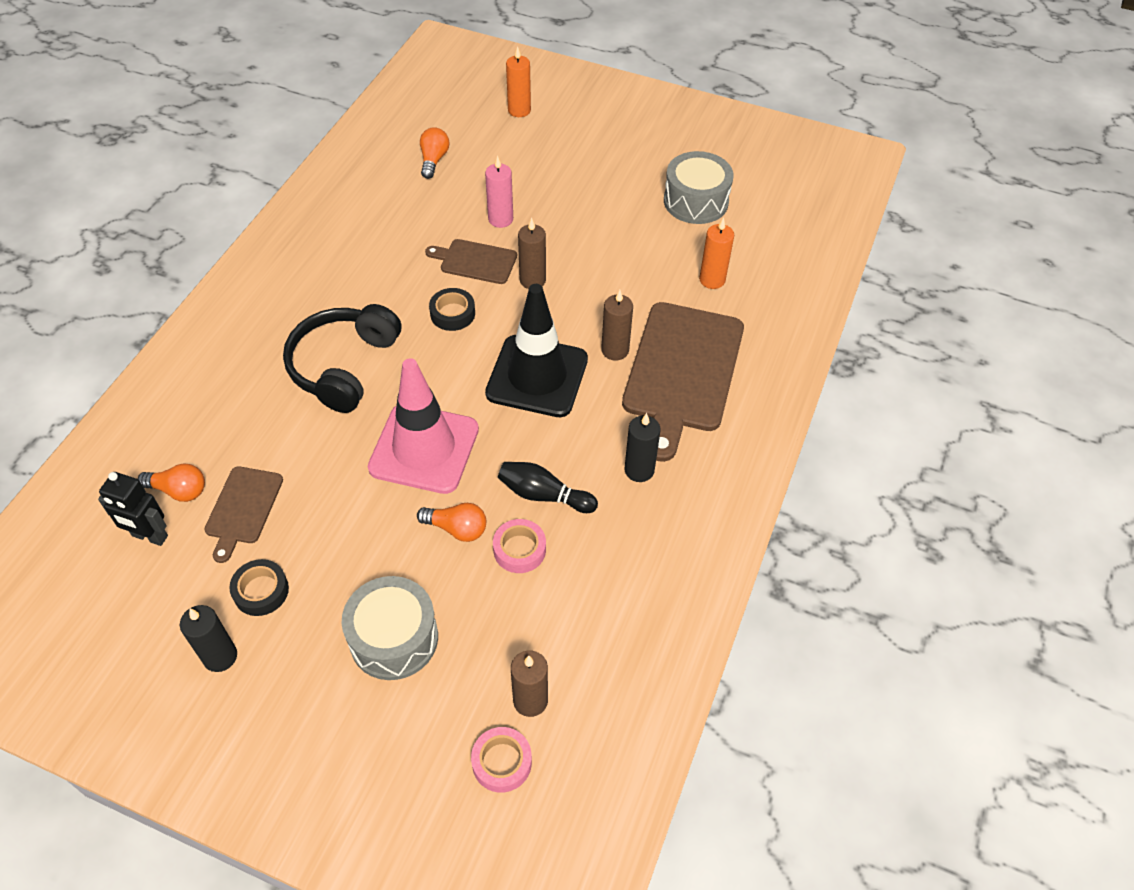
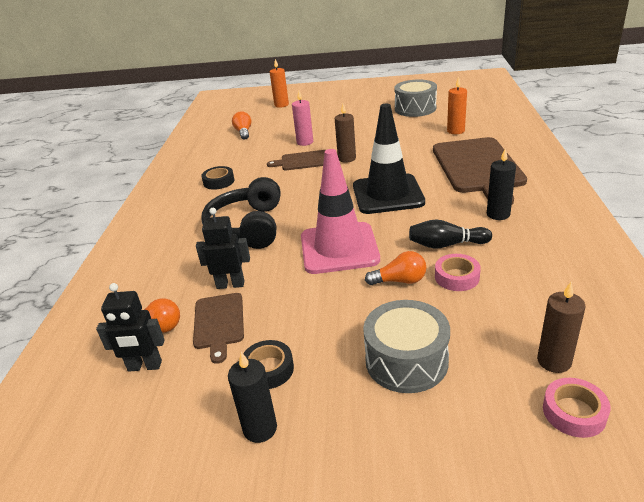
camera: 15 degrees left, 20 degrees down
black tape [429,288,475,331] -> black tape moved to [201,166,234,190]
brown candle [601,290,633,361] -> none
none -> black robot [196,208,250,289]

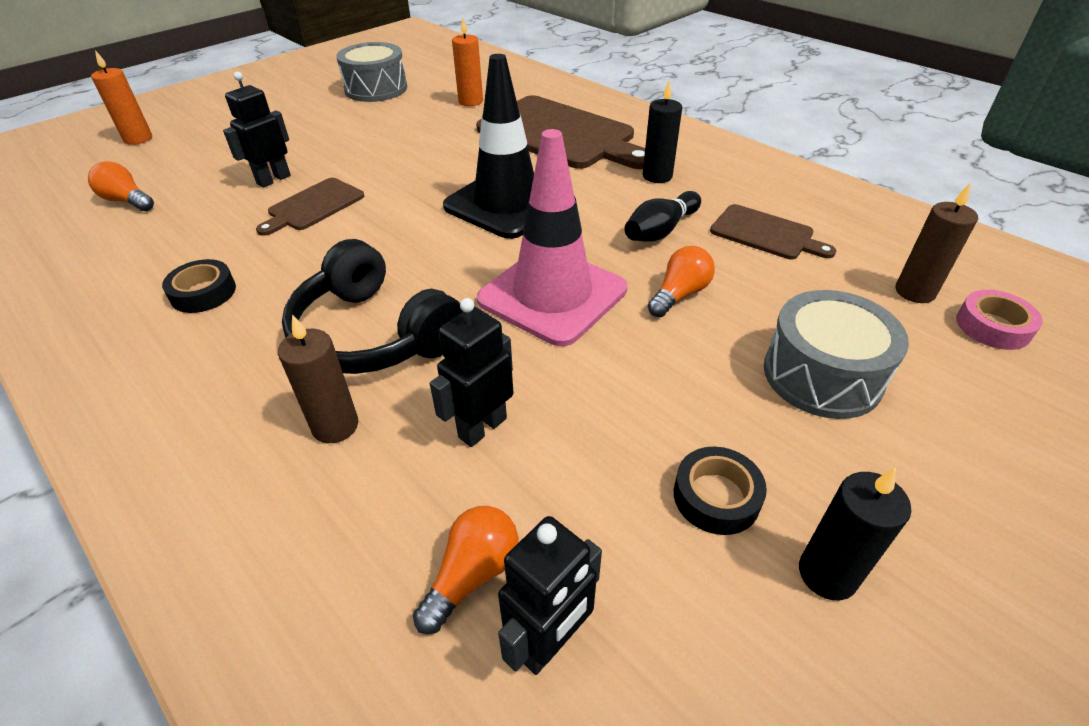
camera: 50 degrees left, 10 degrees up
brown cutting board [193,293,244,364] -> brown cutting board moved to [710,204,836,259]
pink candle [292,91,313,146] -> black robot [223,71,291,188]
brown candle [335,104,356,163] -> brown candle moved to [278,314,358,443]
pink tape [435,254,481,291] -> none

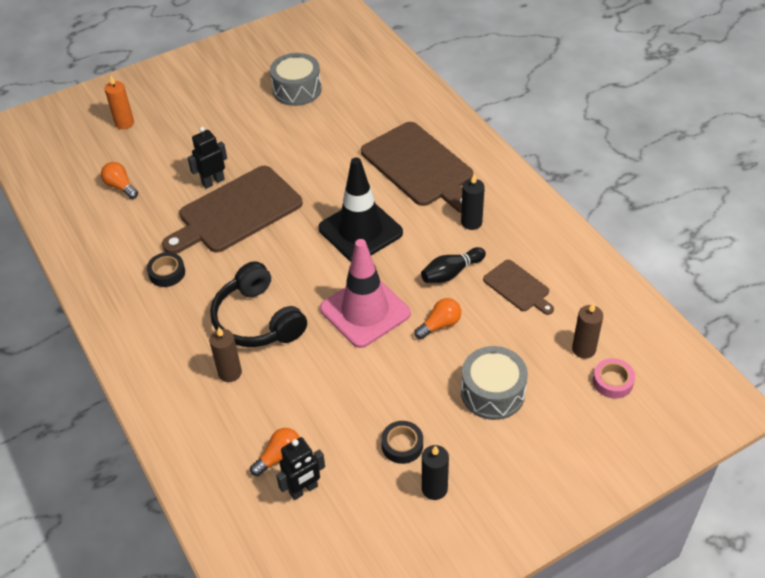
camera: 15 degrees right, 5 degrees up
brown cutting board [256,178,364,236] -> brown cutting board [162,166,303,254], size x1.98
black robot [430,298,514,447] -> none
orange candle [452,18,483,106] -> none

